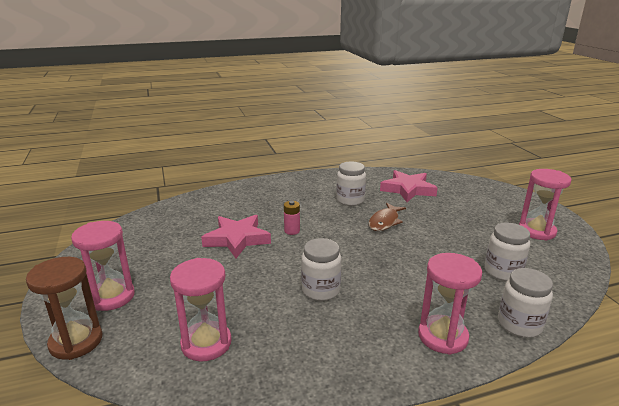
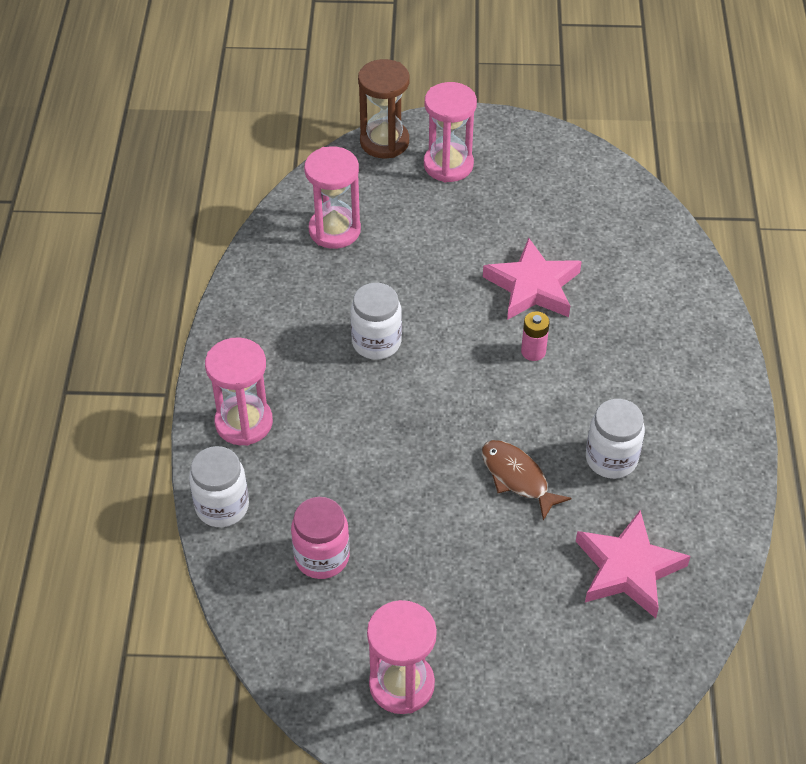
camera: 110 degrees right, 25 degrees up
white jar [485,223,530,281] -> pink jar [291,497,350,579]

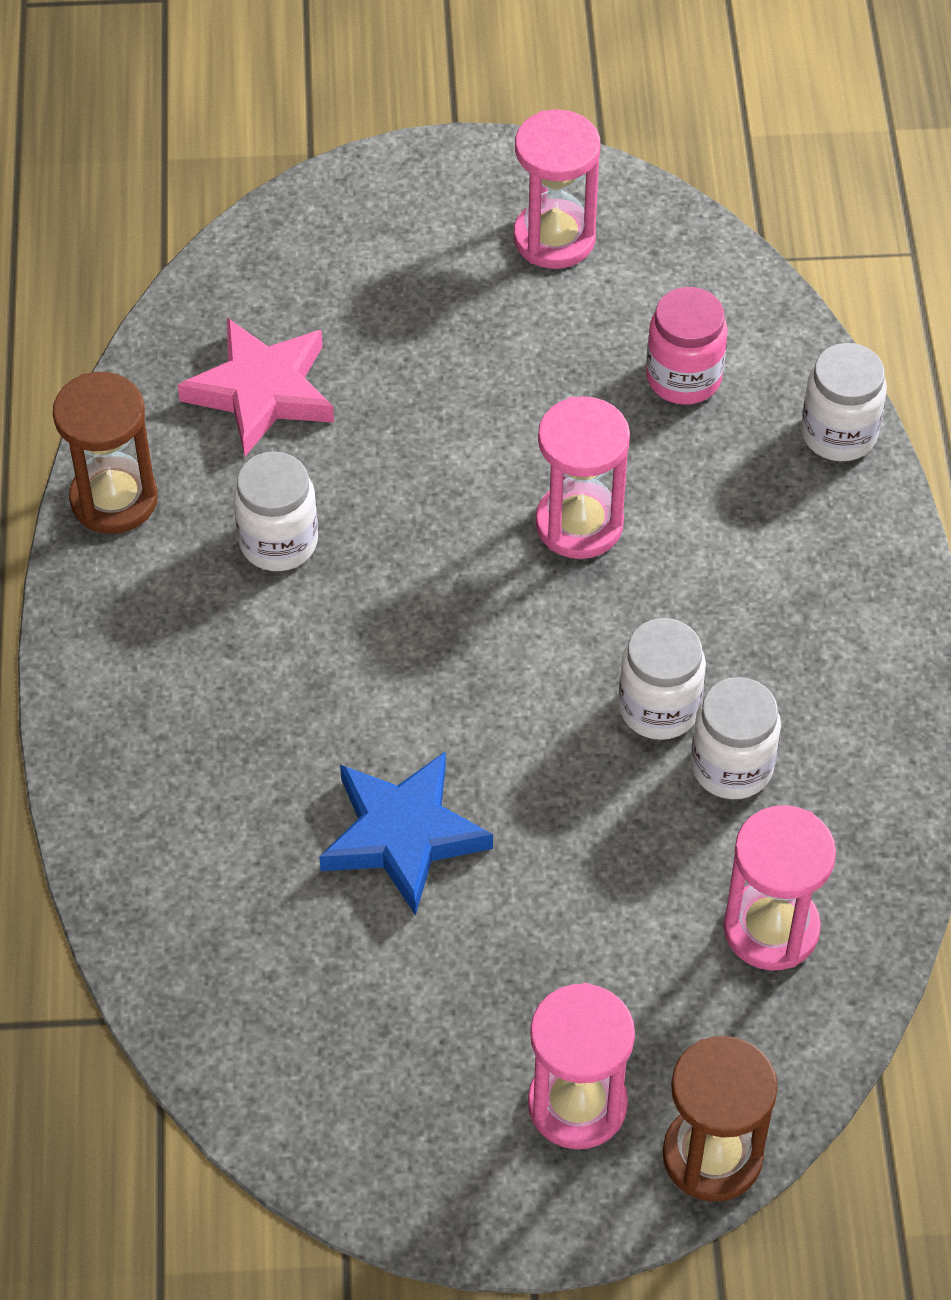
camera: 175 degrees right, 5 degrees up
pink hourglass [205,337,273,446] -> pink hourglass moved to [535,396,630,559]
brown fish [482,440,572,521] -> none
pink star [483,238,582,320] -> blue star [319,751,493,915]
pink battery [521,311,550,361] -> none
none -> brown hourglass [53,372,158,534]
none -> white jar [691,677,781,799]

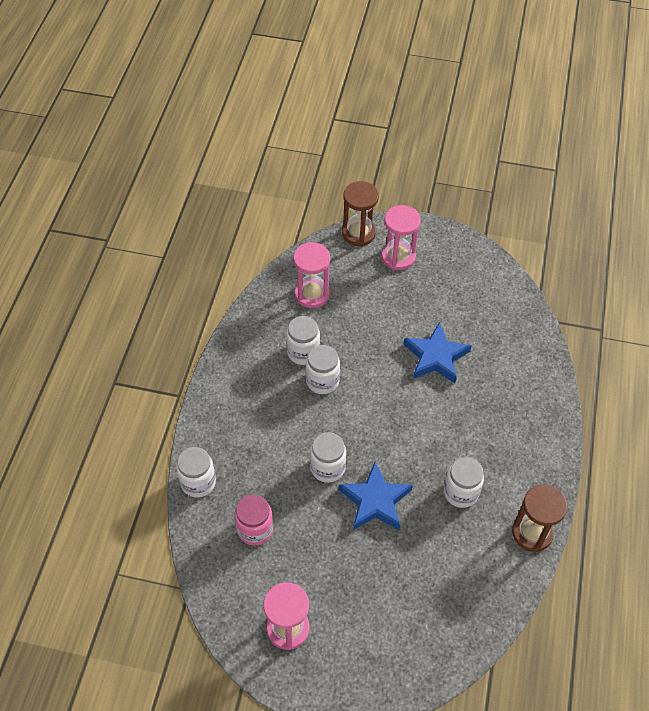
camera: 165 degrees left, 0 degrees up
pink star [178,318,334,456] -> none
pink hourglass [535,396,630,559] -> white jar [310,432,346,483]
none -> blue star [339,462,413,530]

